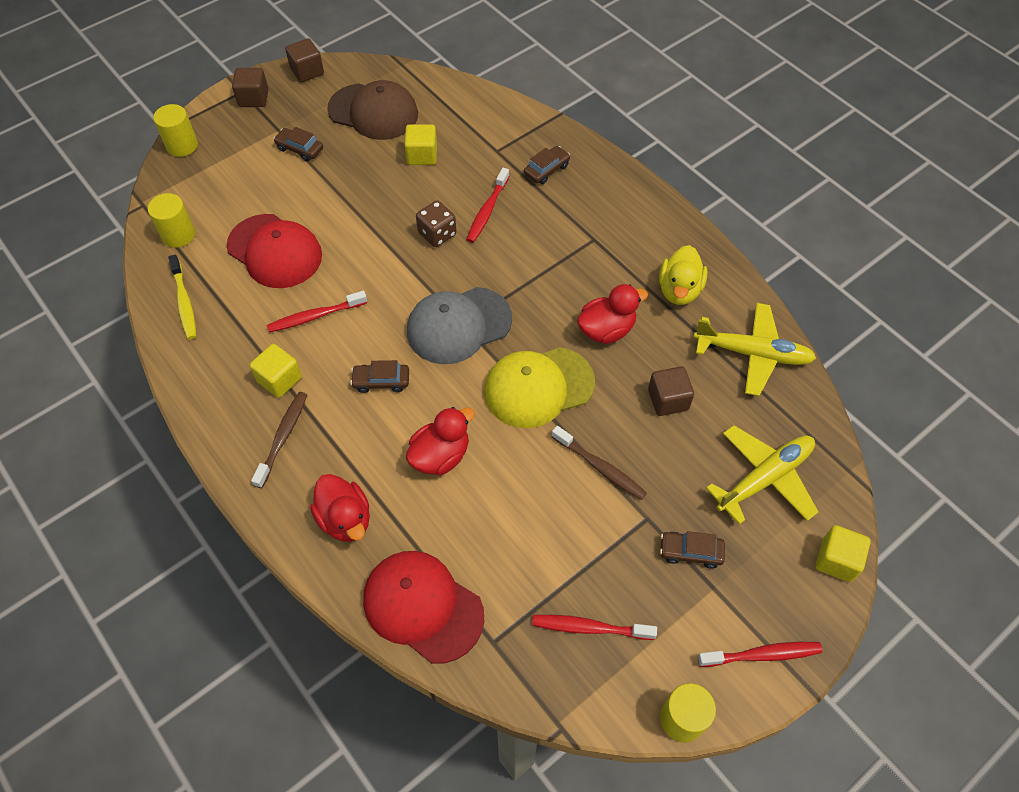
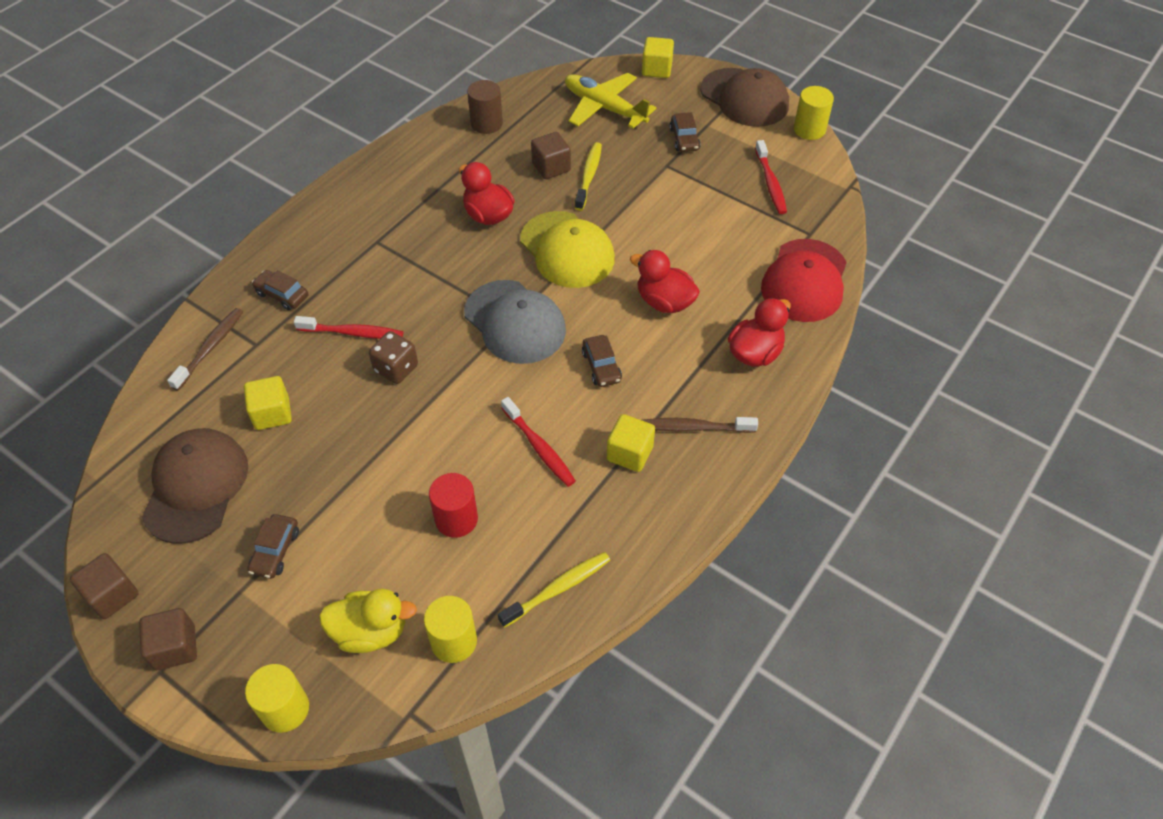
camera: 105 degrees left, 5 degrees down
red cap [227,214,322,288] -> red cylinder [429,473,478,538]
brown toothbrush [552,426,647,500] -> brown toothbrush moved to [167,308,243,391]
yellow duck [659,245,708,305] -> yellow duck moved to [319,589,417,653]
yellow plane [694,303,816,396] -> brown cylinder [467,80,503,134]
red toothbrush [698,642,822,667] -> brown cap [700,68,789,127]
none -> yellow toothbrush [575,142,602,211]

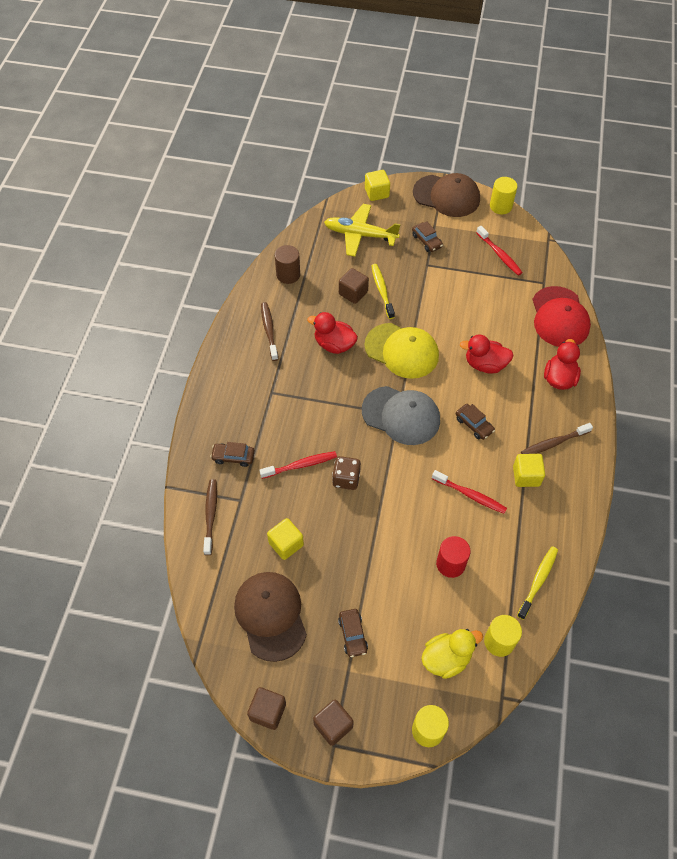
camera: 25 degrees left, 5 degrees up
none -> brown toothbrush [261,302,278,361]

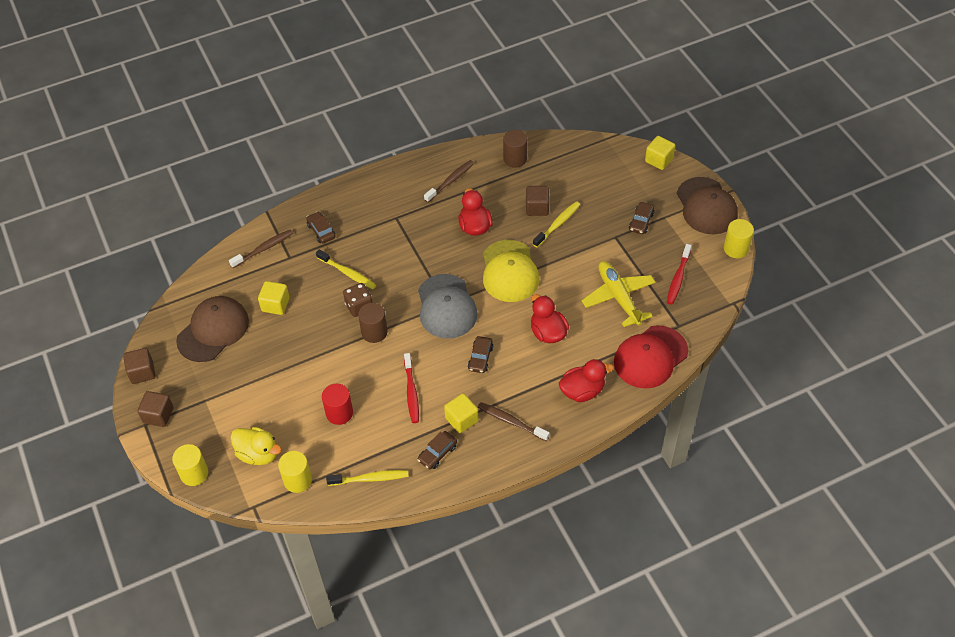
camera: 55 degrees right, 5 degrees down
red toothbrush [259,451,337,479] -> yellow toothbrush [316,249,376,289]
yellow plane [324,204,401,257] -> yellow plane moved to [581,261,656,327]
brown car [338,609,368,657] -> brown car moved to [417,431,457,469]
none -> brown cylinder [358,303,388,343]

